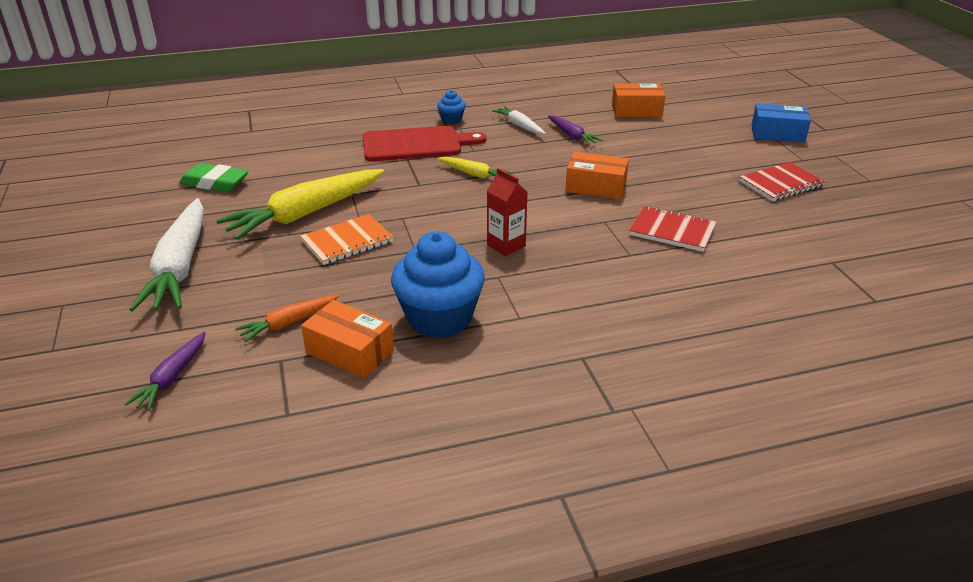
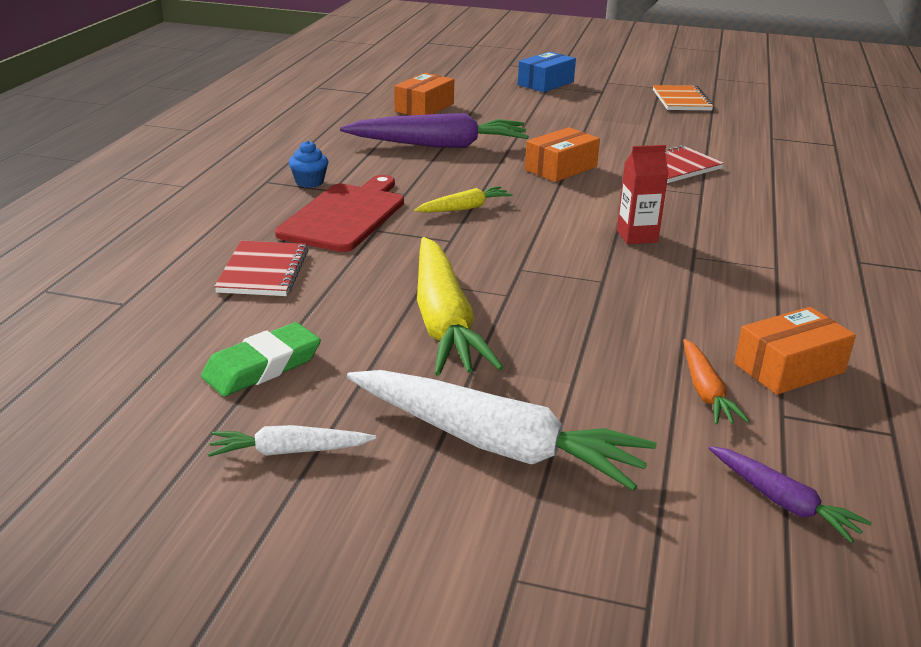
camera: 60 degrees left, 5 degrees down
orange notebook [300,214,394,265] -> orange notebook moved to [653,85,714,110]
blue cupcake [391,231,485,338] -> none
white carrot [492,106,546,134] -> white carrot moved to [208,425,376,457]
purple carrot [548,115,602,145] -> purple carrot [340,113,529,148], size x2.02
red notebook [739,162,826,201] -> red notebook moved to [214,241,308,296]

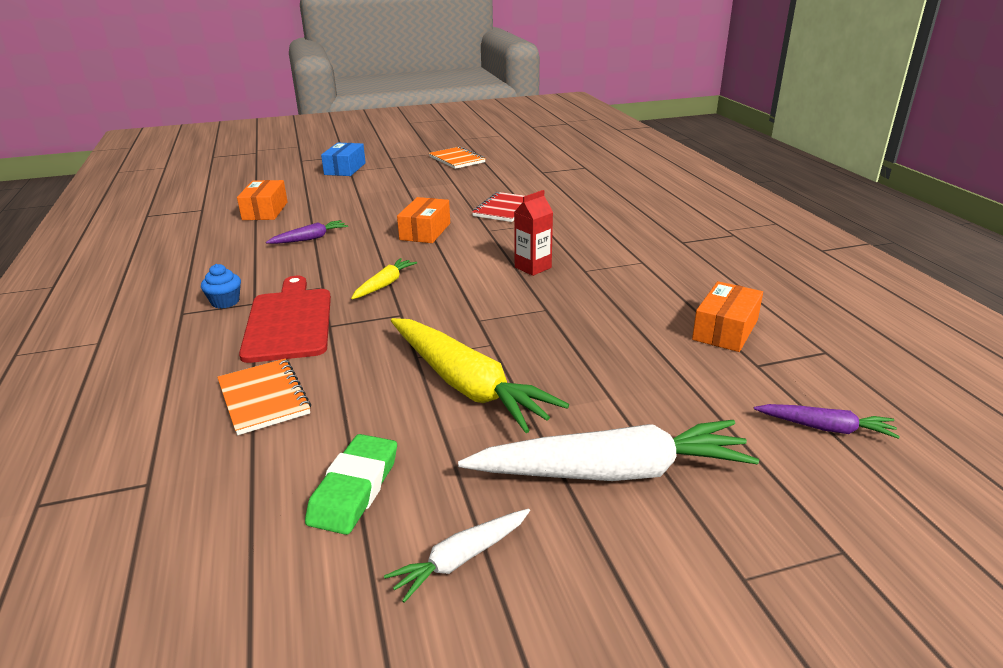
camera: 30 degrees left, 0 degrees up
red notebook [214,241,308,296] -> orange notebook [217,359,311,435]
purple carrot [340,113,529,148] -> purple carrot [266,220,348,244], size x0.49
orange carrot [683,339,750,424] -> none

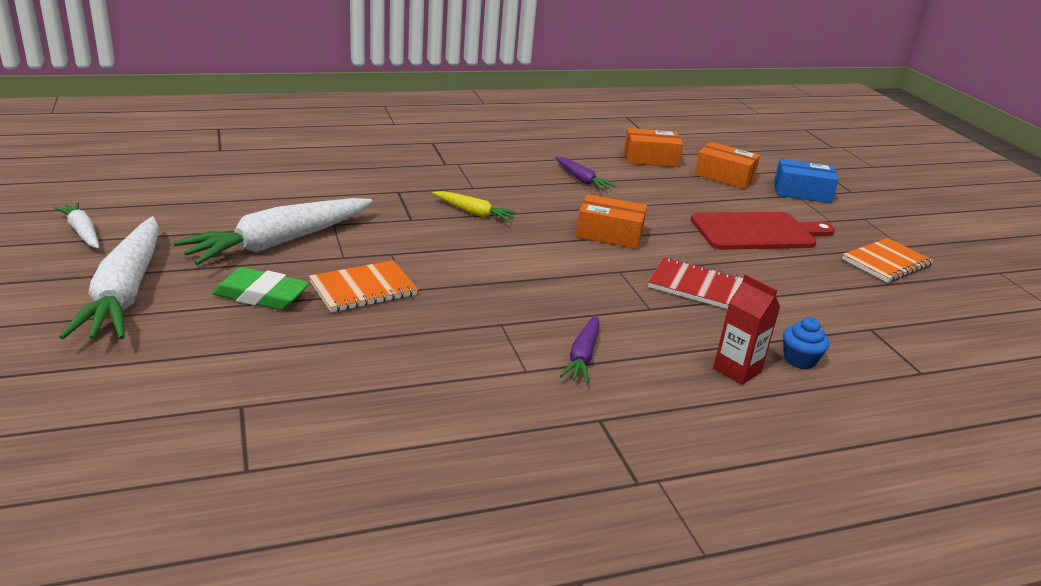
camera: 85 degrees right, 0 degrees up
blue cupcake [201,264,241,308] -> blue cupcake moved to [783,317,829,369]
orange notebook [217,359,311,435] -> orange notebook moved to [309,260,418,312]
red cutting board [239,276,331,363] -> red cutting board moved to [691,212,835,250]
green eraser [305,434,397,535] -> green eraser moved to [212,267,310,310]
yellow carrot [391,318,569,433] -> white carrot [173,198,373,265]
red carton [514,190,553,276] -> red carton moved to [713,274,780,385]
orange box [692,281,763,352] -> orange box moved to [694,142,760,189]
purple carrot [754,404,900,439] -> purple carrot moved to [560,315,599,383]

